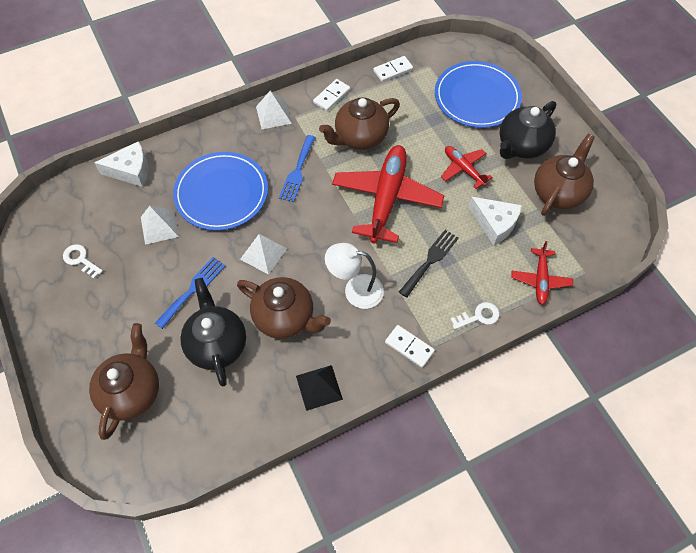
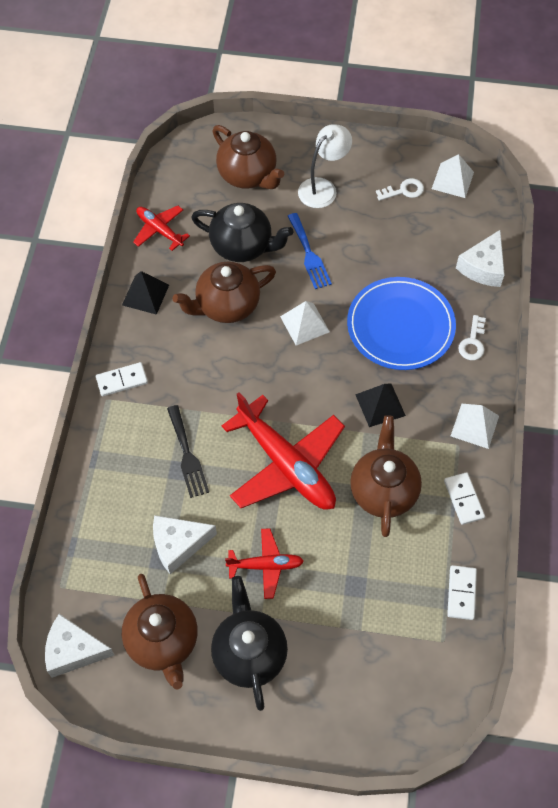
camera: 125 degrees right, 0 degrees up
white pyramid [141,206,179,245] -> white pyramid moved to [432,154,474,198]
blue fork [279,135,316,202] -> black pyramid [355,383,406,427]
white lamp [325,243,384,309] -> white lamp moved to [298,124,352,208]
blue plate [435,61,522,128] -> none
white key [450,302,499,329] -> white key moved to [458,315,486,360]
red plane [511,241,573,305] -> red plane moved to [133,206,190,251]
none -> white cheese [45,614,115,678]

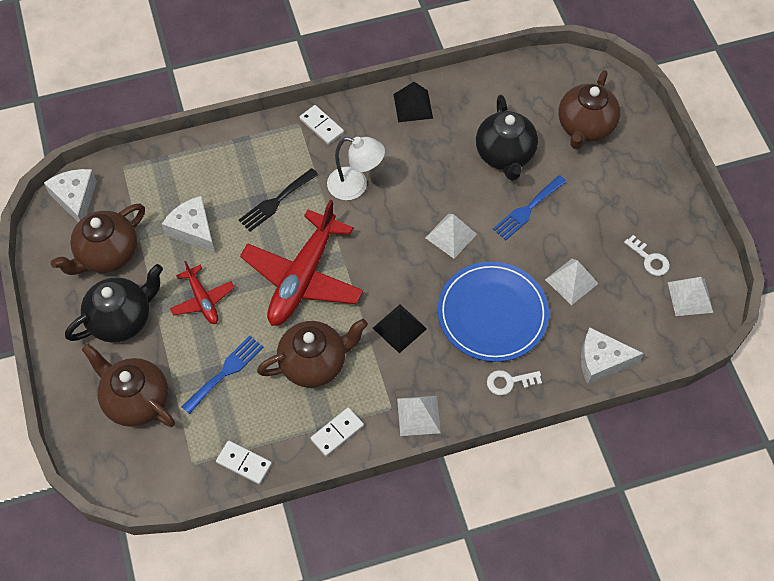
camera: 65 degrees right, 0 degrees up
red plane [133,206,190,251] -> none
brown teapot [173,262,276,323] -> brown teapot moved to [82,344,175,427]
white lamp [298,124,352,208] -> white lamp moved to [327,137,385,200]
white domino [447,565,477,620] -> white domino turned 45 degrees clockwise [216,441,272,484]
none -> blue fork [182,336,263,414]
none -> white pyramid [545,258,599,305]

